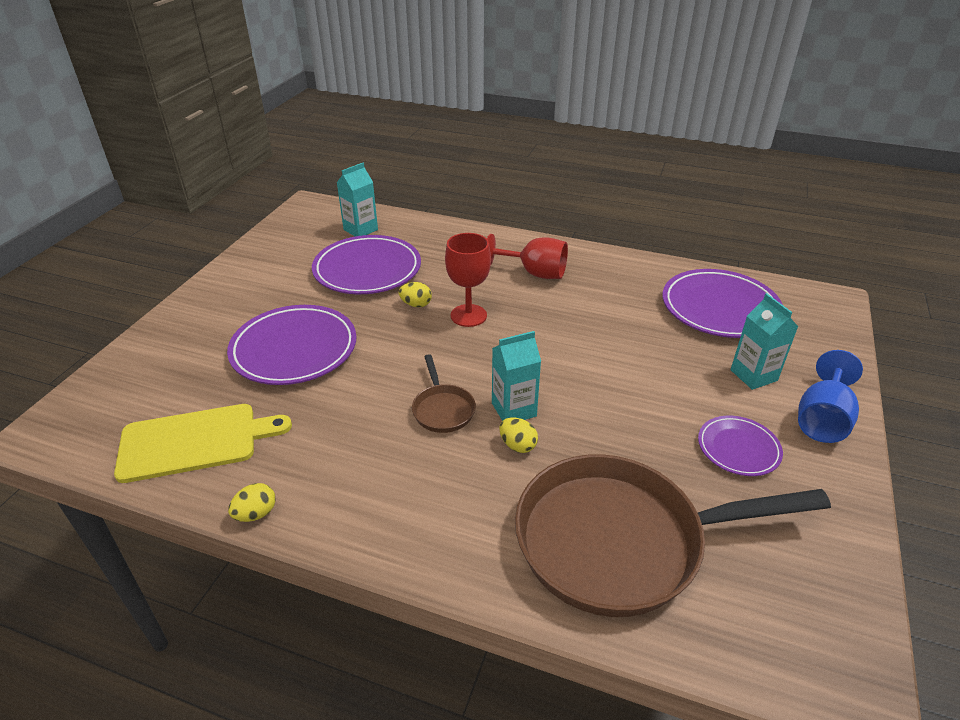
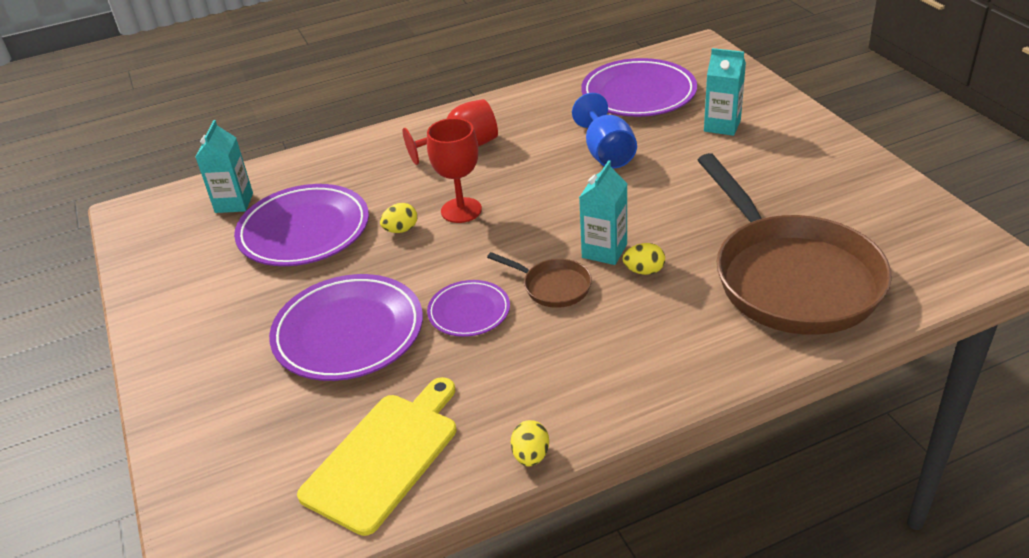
camera: 40 degrees left, 0 degrees up
brown pan [515,454,831,617] -> brown pan turned 60 degrees counterclockwise [698,153,892,335]
purple plate [698,416,783,476] -> purple plate moved to [427,280,510,337]
blue goblet [798,350,863,443] -> blue goblet moved to [572,93,637,168]

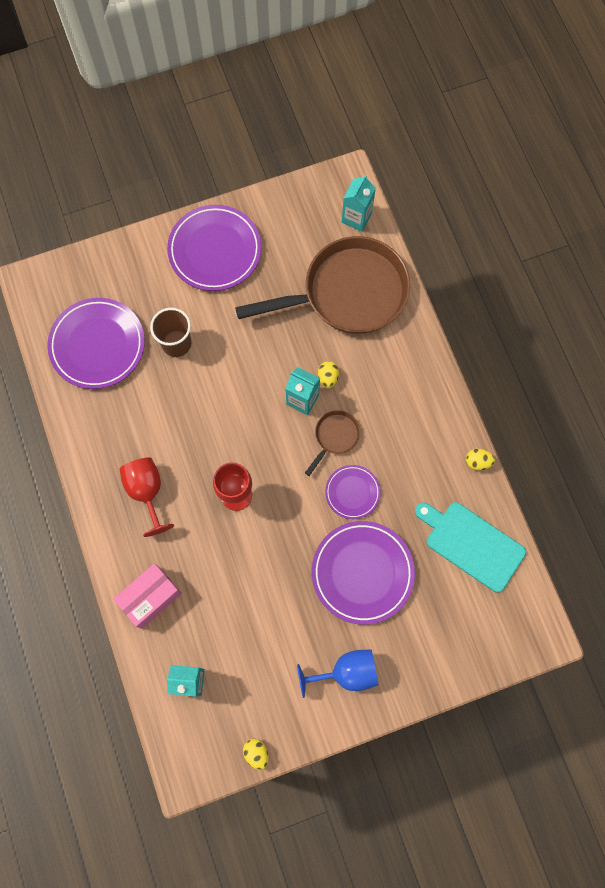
camera: 90 degrees left, 35 degrees up
purple plate [234,184,369,266] -> purple plate moved to [167,205,262,291]
yellow cutting board [297,377,456,536] -> turquoise cutting board [415,502,526,592]
yellow egg [380,203,417,233] -> yellow egg moved to [243,739,268,770]
blue goblet [572,93,637,168] -> blue goblet moved to [297,649,378,698]
turquoise carton [704,48,746,136] -> turquoise carton moved to [342,175,376,232]
none -> pink box [113,563,182,629]
none -> brown cup [150,308,191,357]

